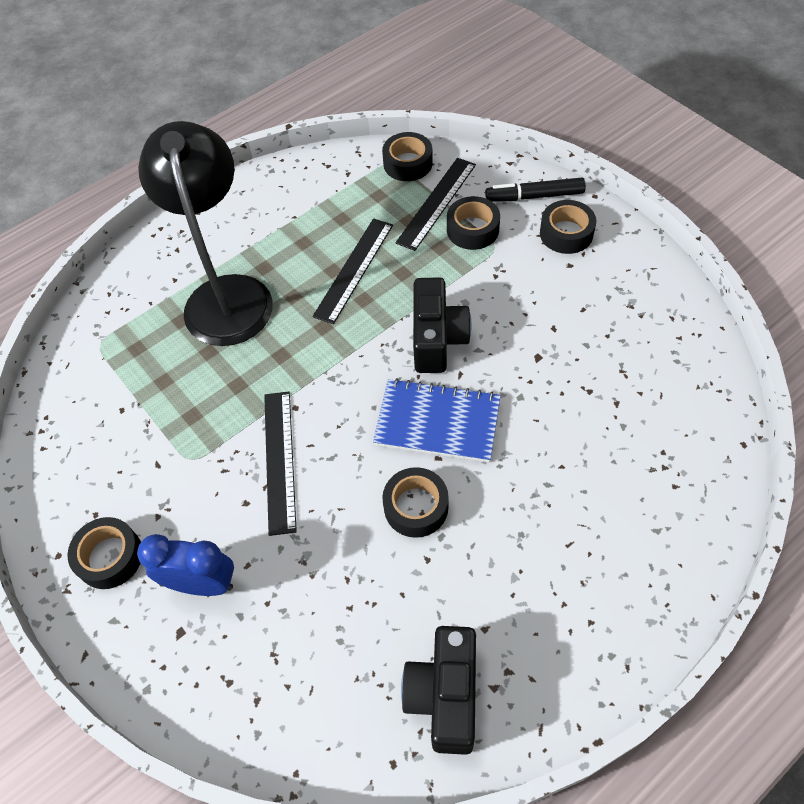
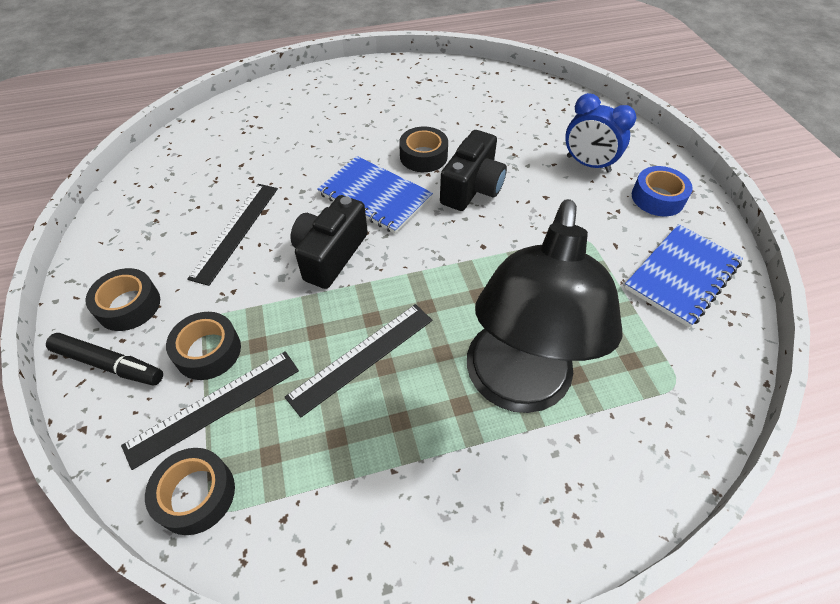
camera: 160 degrees left, 5 degrees down
black tape [68,517,141,589] -> blue tape [632,166,693,216]
black ruler [264,392,297,536] -> black ruler moved to [187,184,278,286]
black camera [401,626,476,755] -> black camera moved to [440,130,507,211]
none -> blue notebook [624,224,743,328]

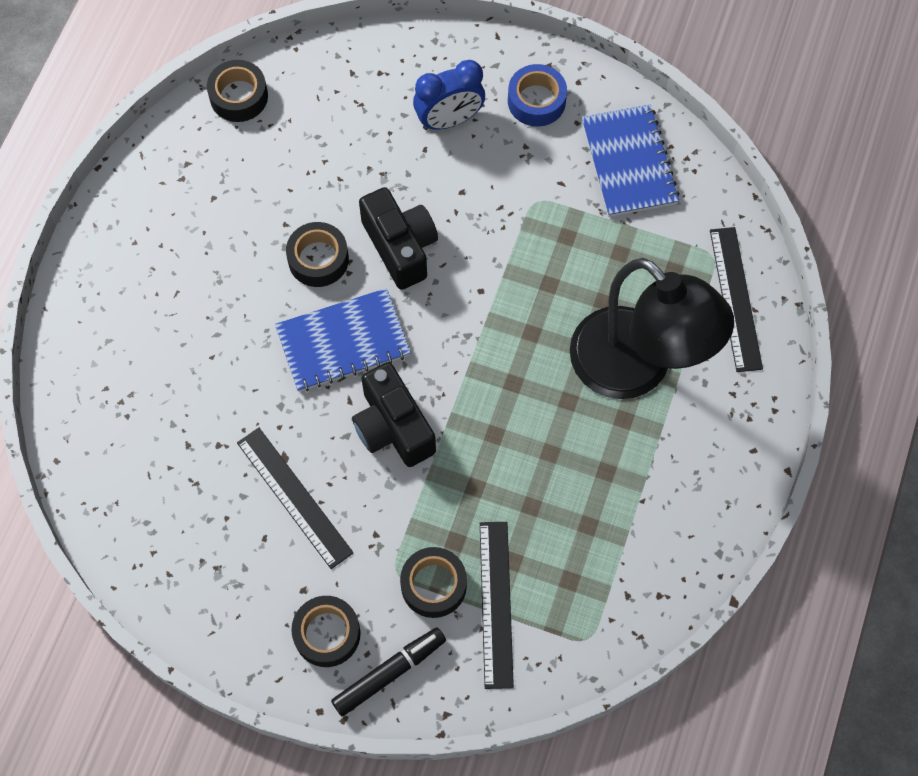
camera: 55 degrees left, 15 degrees up
black tape [145,448,235,535] -> black tape moved to [207,60,268,122]
black ruler [285,304,433,417] -> black ruler moved to [710,227,763,372]

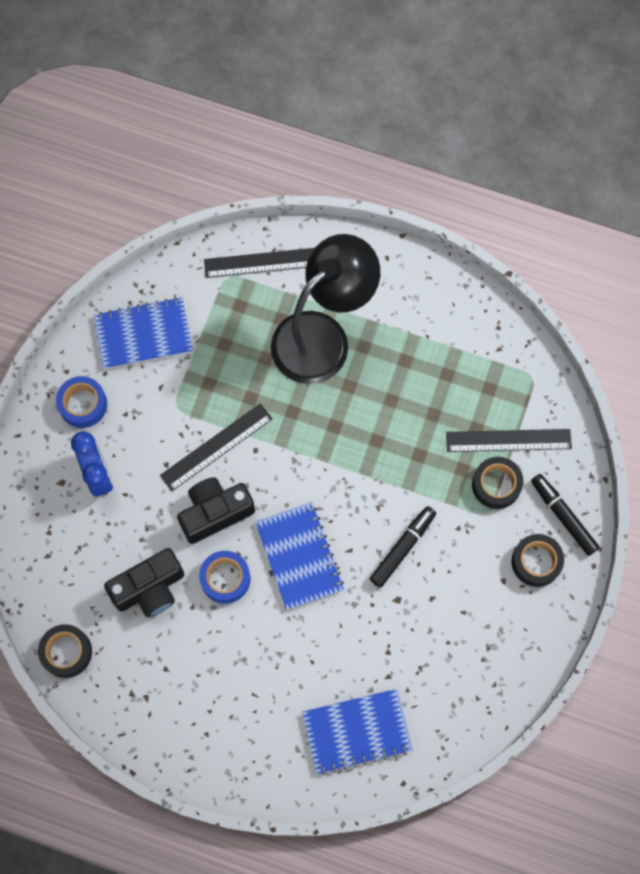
camera: 90 degrees left, 5 degrees up
black ruler [237,427,354,569] -> black ruler moved to [160,403,273,491]
black tape [286,222,349,287] -> blue tape [199,551,250,604]
black camera [352,362,436,467] -> black camera moved to [104,548,184,617]
none -> blue notebook [302,689,413,775]
none -> black marker [370,506,436,588]

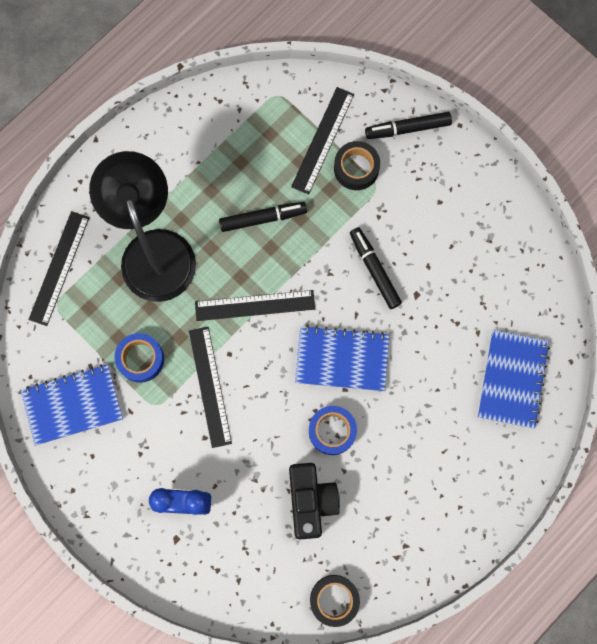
camera: 65 degrees left, 5 degrees up
blue tape [56,376,107,428] -> blue tape moved to [114,333,164,383]
blue notebook [93,297,193,370] -> blue notebook turned 60 degrees clockwise [21,364,123,446]
black camera [177,477,255,544] -> none
black tape [512,534,564,587] -> none
none -> black ruler [195,290,315,321]
none -> black marker [219,202,307,232]

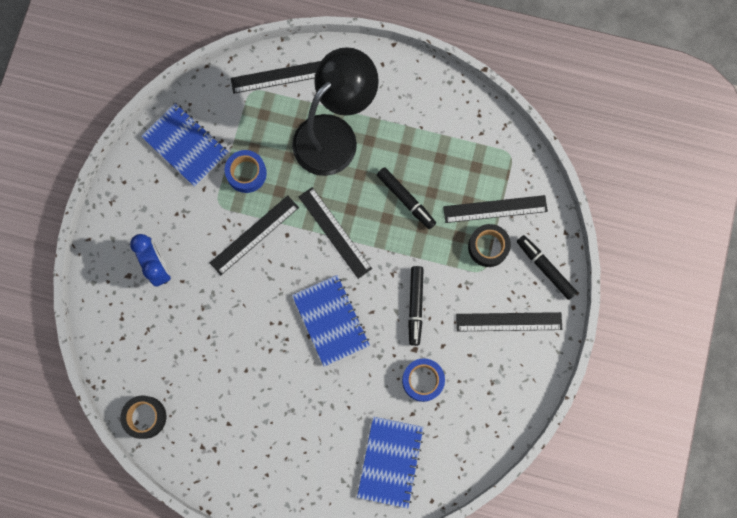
camera: 60 degrees right, 0 degrees up
black camera [289,463,340,539] -> none
blue tape [309,406,357,455] -> blue tape moved to [402,358,445,402]
black marker [350,227,402,309] -> black marker turned 150 degrees clockwise [408,266,424,346]
blue notebook [478,330,550,429] -> blue notebook turned 60 degrees counterclockwise [357,417,424,508]
none -> black ruler [456,312,562,332]

